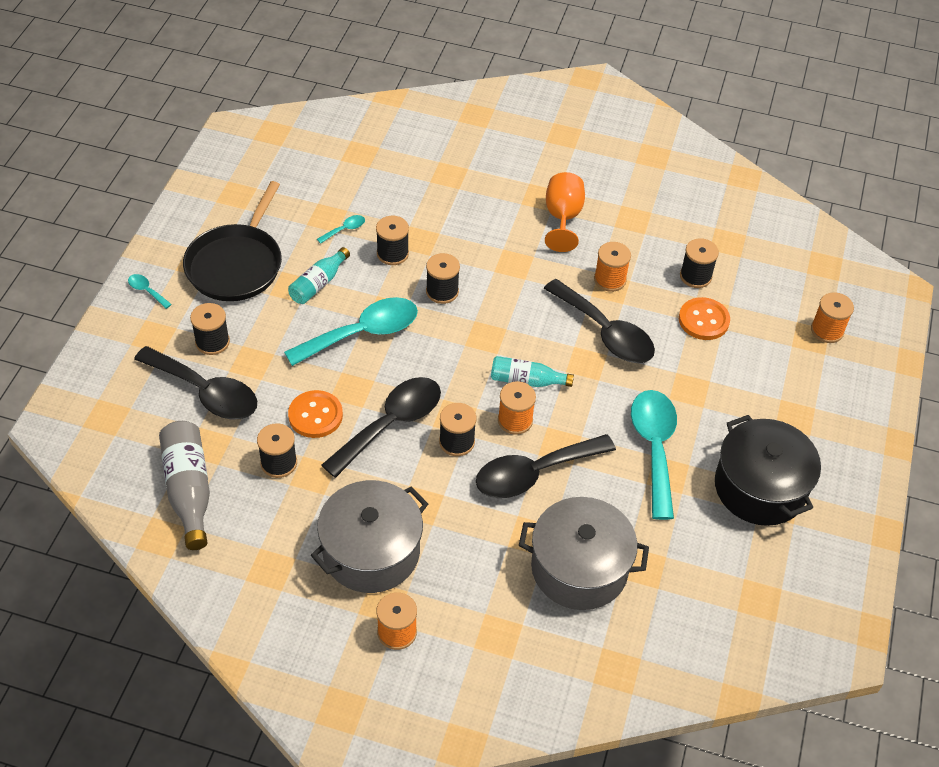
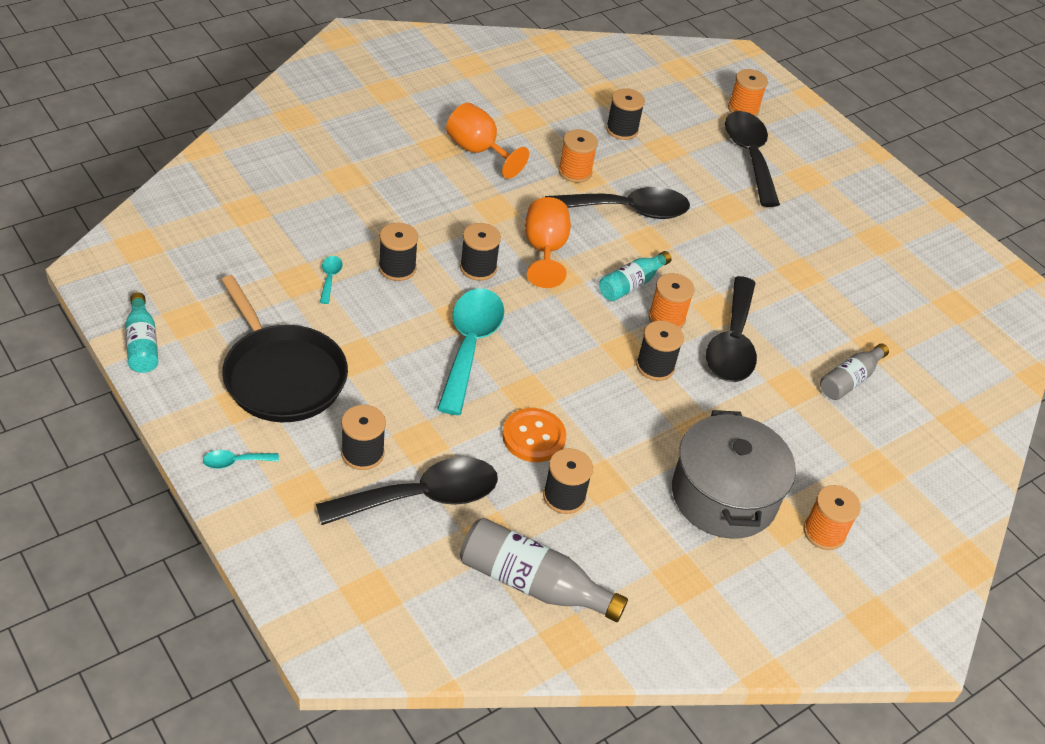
camera: 55 degrees left, 5 degrees down
turquoise bottle [288,247,350,304] -> turquoise bottle moved to [125,292,158,373]
black spoon [321,377,441,478] -> black spoon moved to [725,111,780,207]
grey pot [519,497,649,610] -> grey bottle [820,343,889,400]
turquoise spoon [631,390,677,520] -> none
orange button [679,297,730,340] -> none
black pot [715,415,821,526] -> none
none -> orange goblet [525,197,571,288]

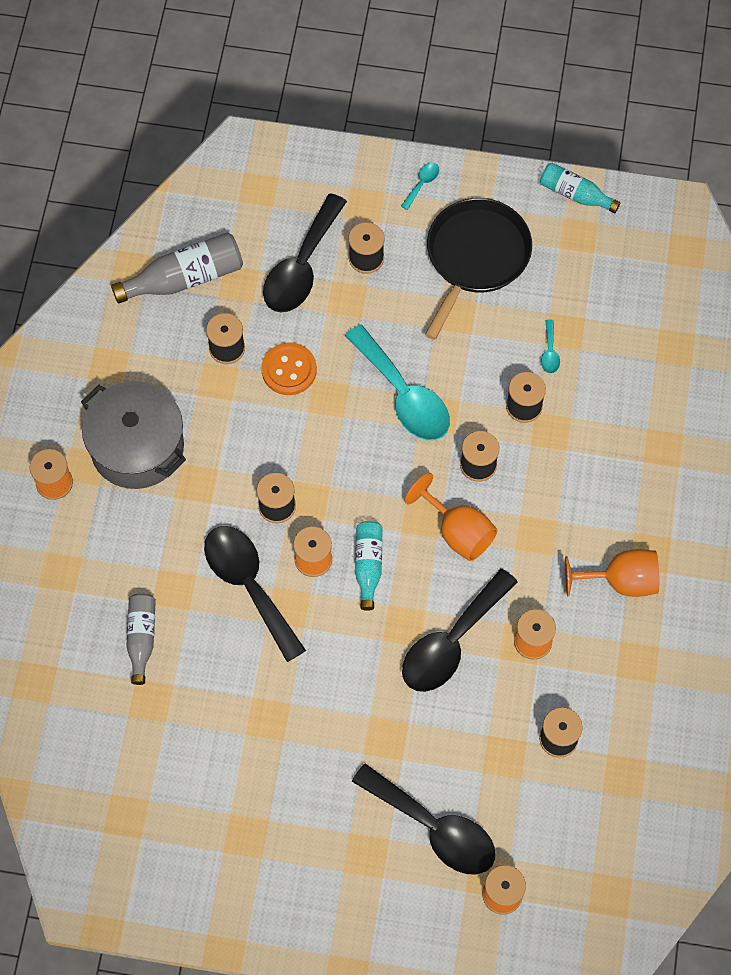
camera: 140 degrees right, 20 degrees up
black pan [221,275,348,422] -> black pan turned 105 degrees clockwise [425,198,532,340]
turquoise spoon [320,256,343,304] -> turquoise spoon turned 45 degrees clockwise [541,320,560,374]

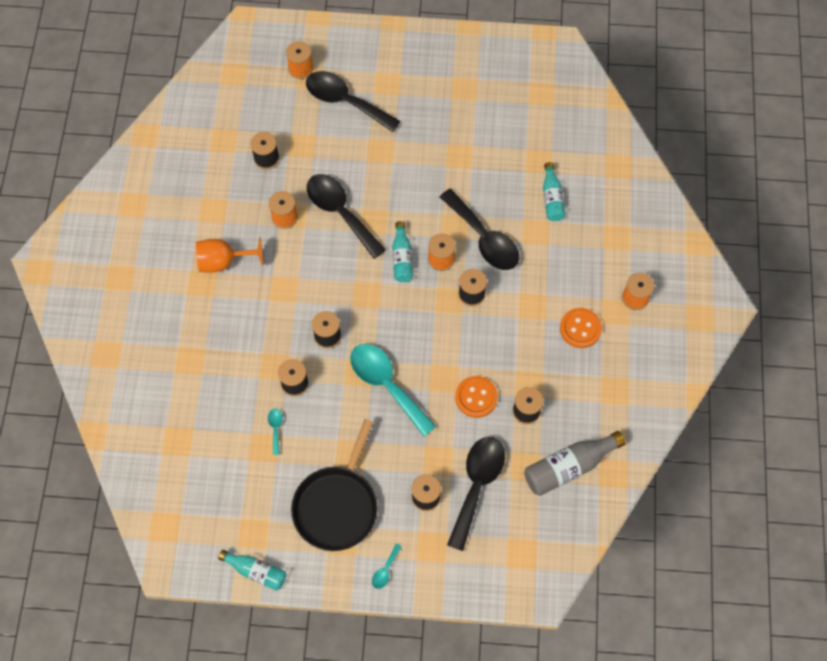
camera: 175 degrees right, 0 degrees up
grey pot [81,381,186,489] -> orange button [560,308,602,348]
grey bottle [126,594,156,685] -> turquoise bottle [543,162,565,221]
black spoon [402,569,518,692] -> black spoon turned 75 degrees counterclockwise [307,174,386,259]
orange goblet [405,473,498,561] -> none

